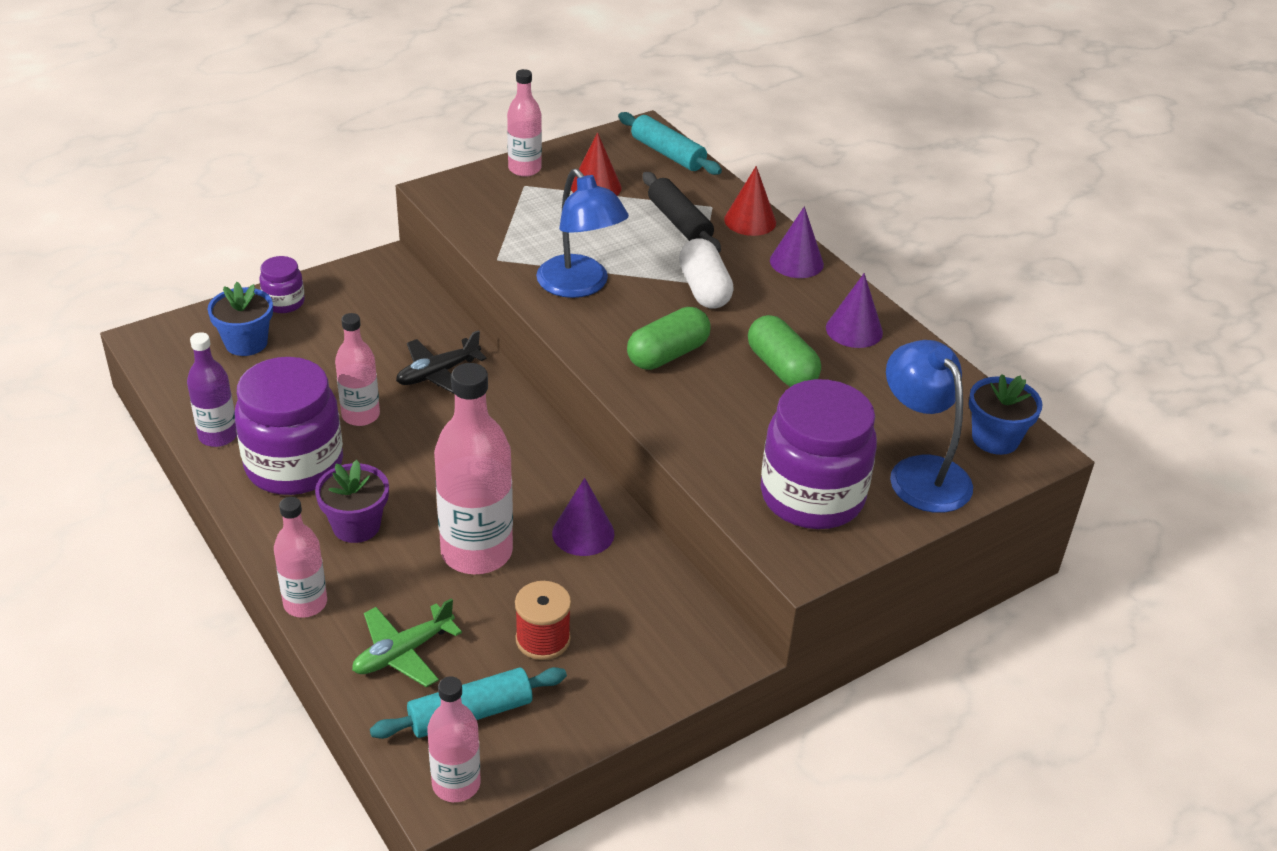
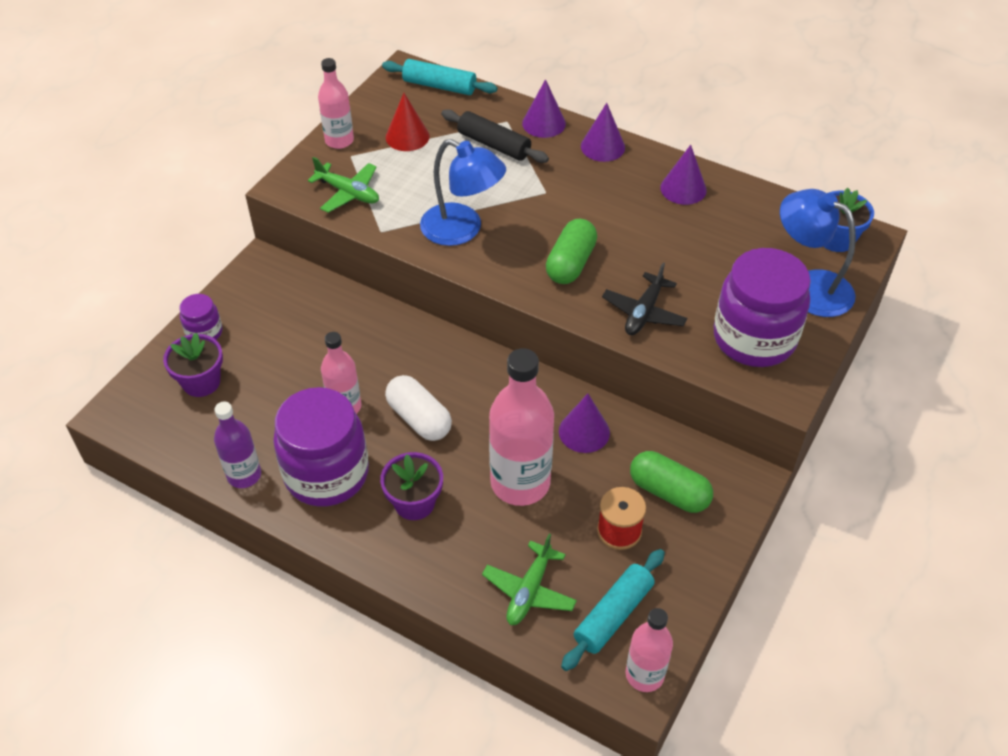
camera: 25 degrees left, 10 degrees up
blue flower pot [208,282,273,356] -> purple flower pot [163,333,223,397]
pink bottle [274,497,327,618] -> none
black plane [396,330,487,394] -> black plane moved to [602,263,687,335]
white capsule [679,238,734,309] -> white capsule moved to [385,375,452,441]
red cone [724,166,776,236] -> purple cone [522,79,566,138]
green capsule [748,315,821,387] -> green capsule moved to [630,451,713,513]
none -> green plane [308,157,379,213]

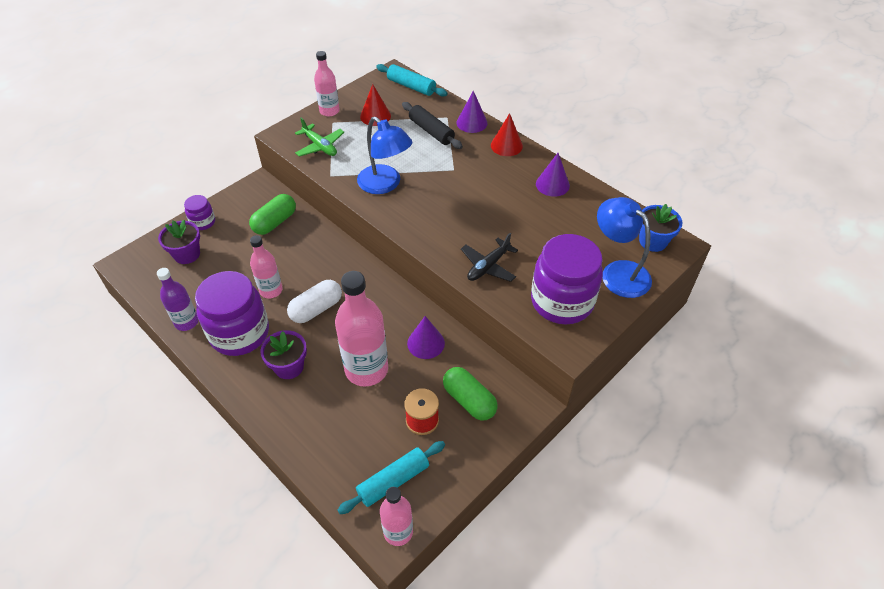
camera: 15 degrees right, 0 degrees up
white capsule [385,375,452,441] -> white capsule turned 75 degrees clockwise [287,280,342,323]
green plane [482,534,577,625] -> none
green capsule [546,218,597,284] -> green capsule moved to [249,194,296,235]
purple cone [581,103,625,162] -> red cone [491,113,523,156]

